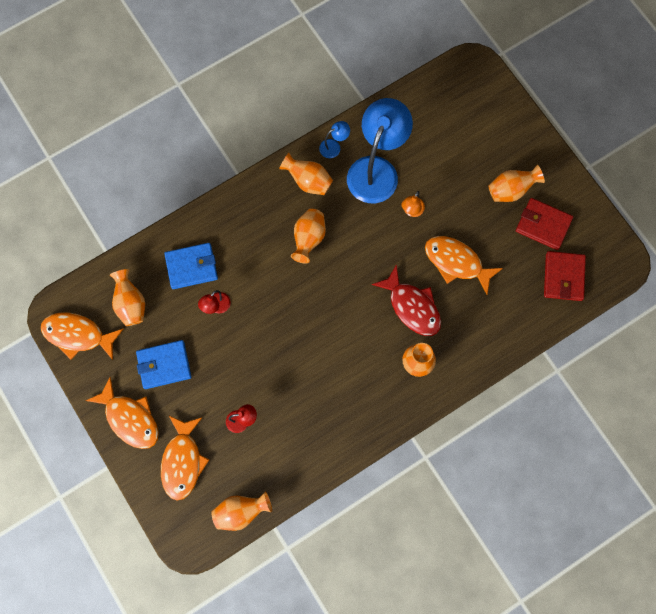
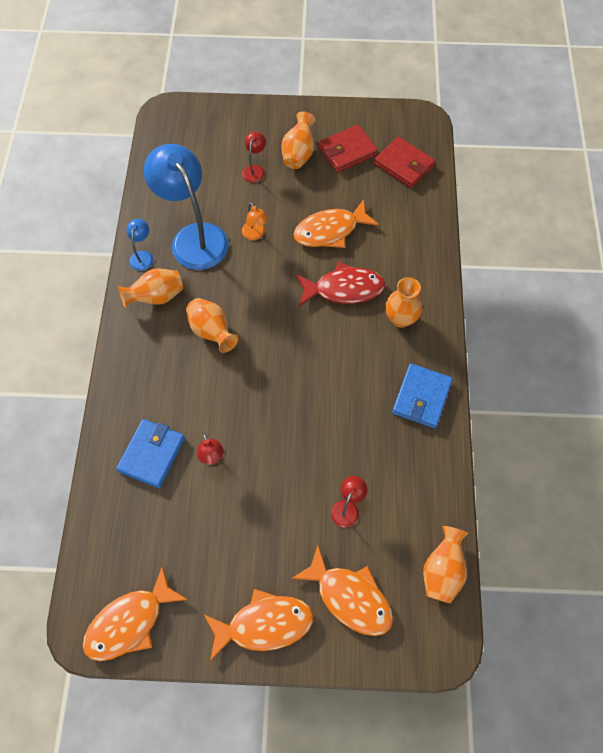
camera: 55 degrees left, 10 degrees down
orange vase [110,269,145,326] -> none
blue wallet [136,340,191,389] -> blue wallet moved to [392,364,453,429]
none -> red lamp [242,132,266,183]

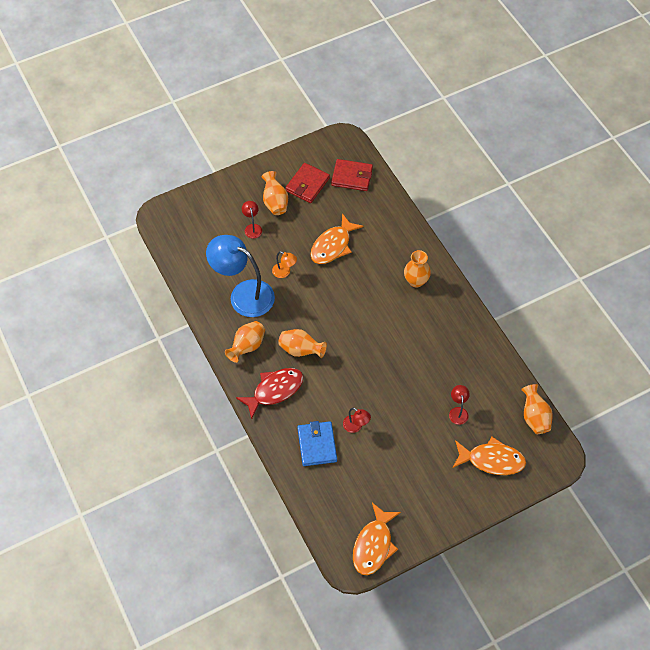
camera: 30 degrees left, 5 degrees down
blue lamp [126,219,153,271] -> none
orange fish [204,589,314,661] -> none
red fish [296,262,386,307] -> red fish moved to [236,368,304,419]
blue wallet [392,364,453,429] -> none

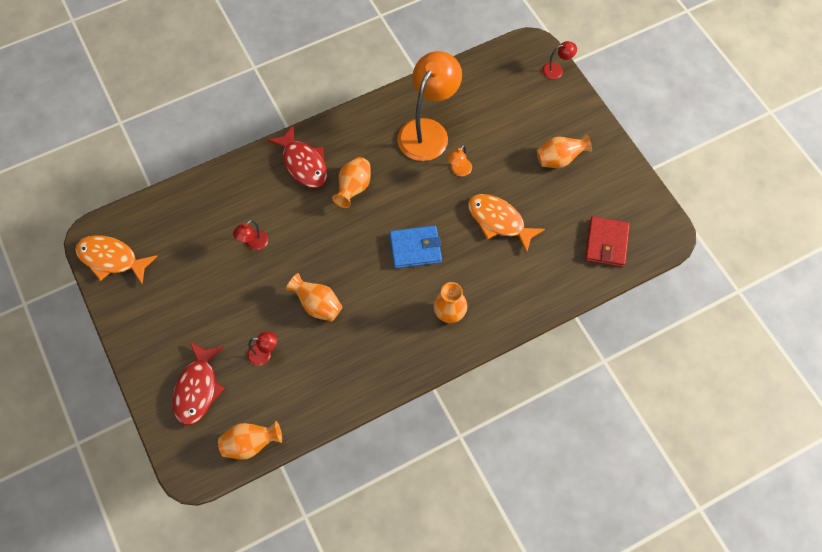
camera: 90 degrees right, 5 degrees up
blue lamp [206,235,275,317] -> orange lamp [397,51,462,161]
orange vase [225,321,265,363] -> orange vase moved to [286,273,342,322]
red lamp [242,201,262,238] -> red lamp moved to [542,41,577,79]
red wallet [285,163,330,203] -> none
blue wallet [297,421,337,466] -> blue wallet moved to [389,225,442,268]
orange fish [453,437,526,475] -> red fish [173,342,225,426]

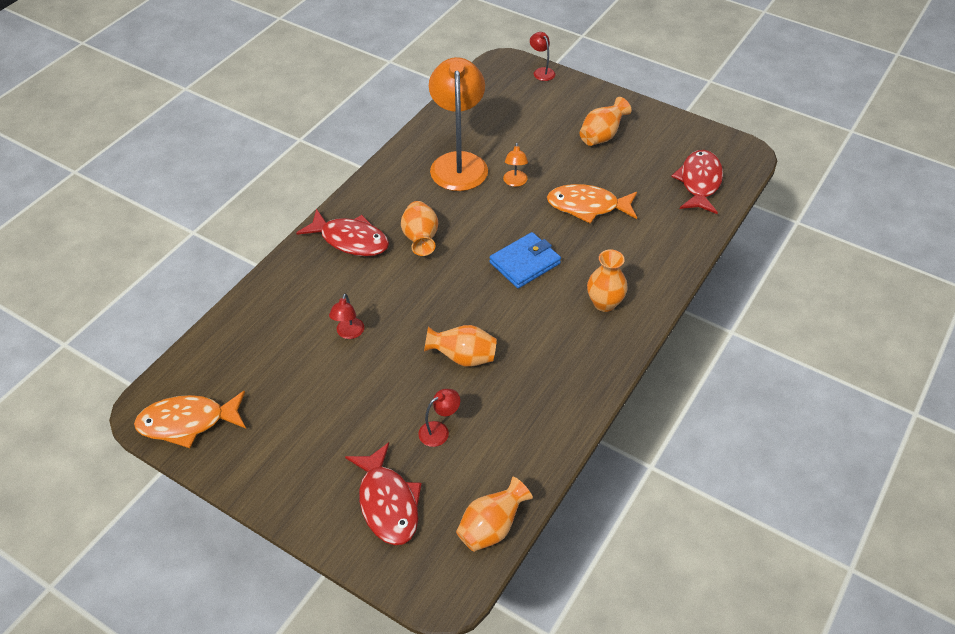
camera: 30 degrees left, 15 degrees down
red lamp [542,41,577,79] -> red lamp turned 75 degrees counterclockwise [530,32,555,81]
red wallet [585,216,630,267] -> red fish [671,150,723,214]

